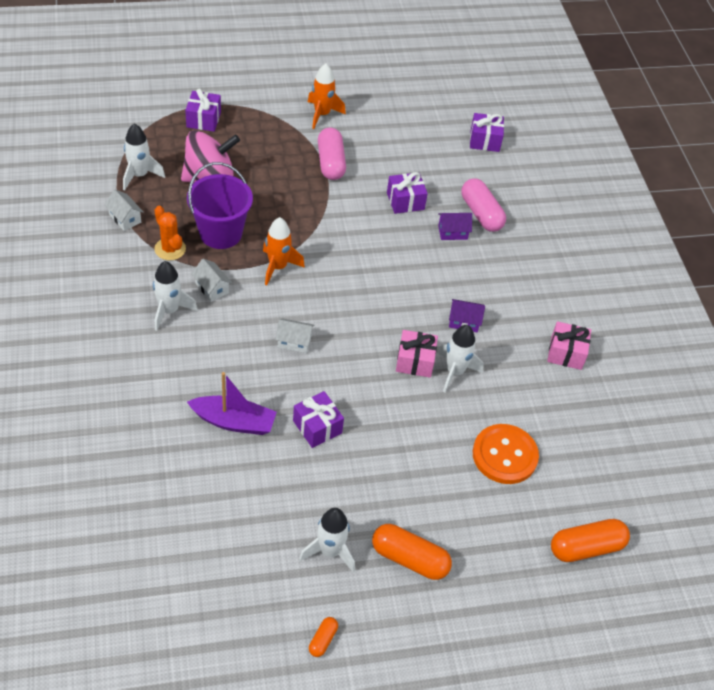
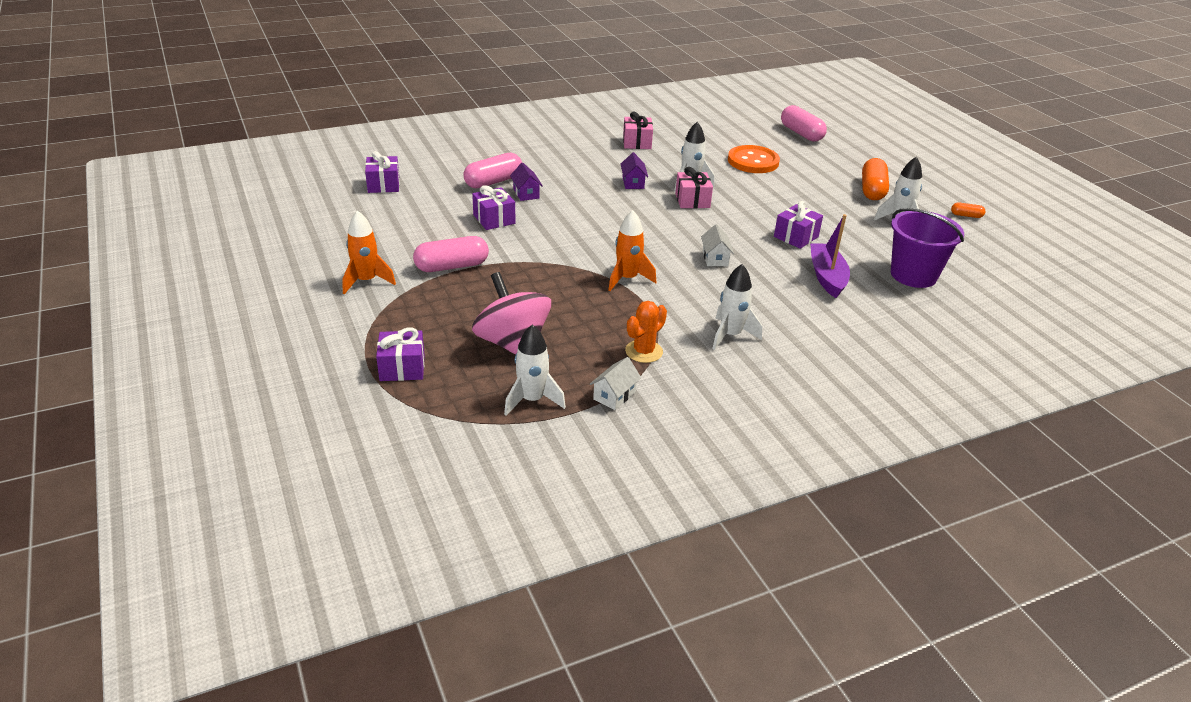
camera: 100 degrees left, 15 degrees down
purple bucket [187,162,253,249] -> purple bucket moved to [891,208,964,288]
white house [191,259,232,302] -> none
orange capsule [551,519,630,562] -> pink capsule [781,105,827,142]

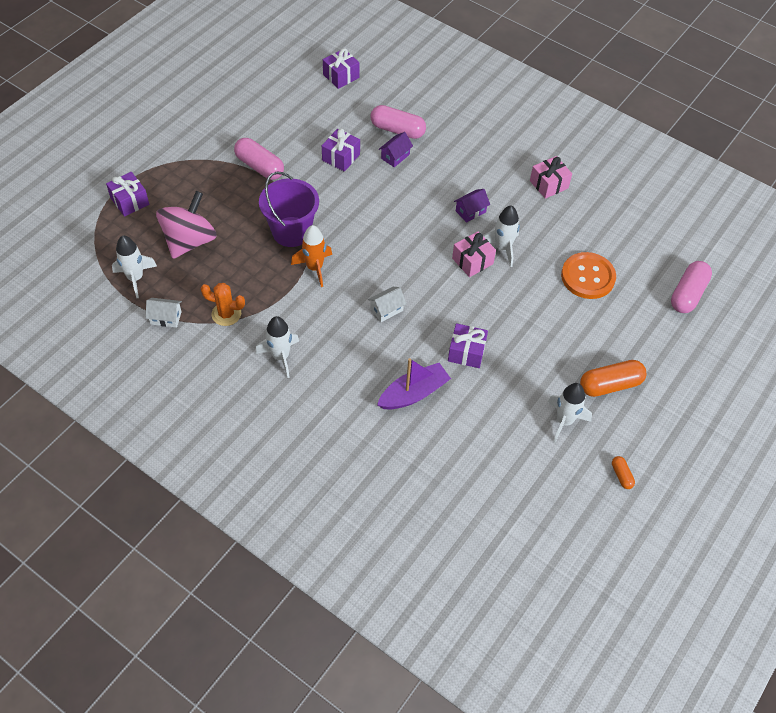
camera: 60 degrees right, 20 degrees up
orange rocket [342,211,396,294] -> none
purple bucket [891,208,964,288] -> purple bucket moved to [259,172,319,247]

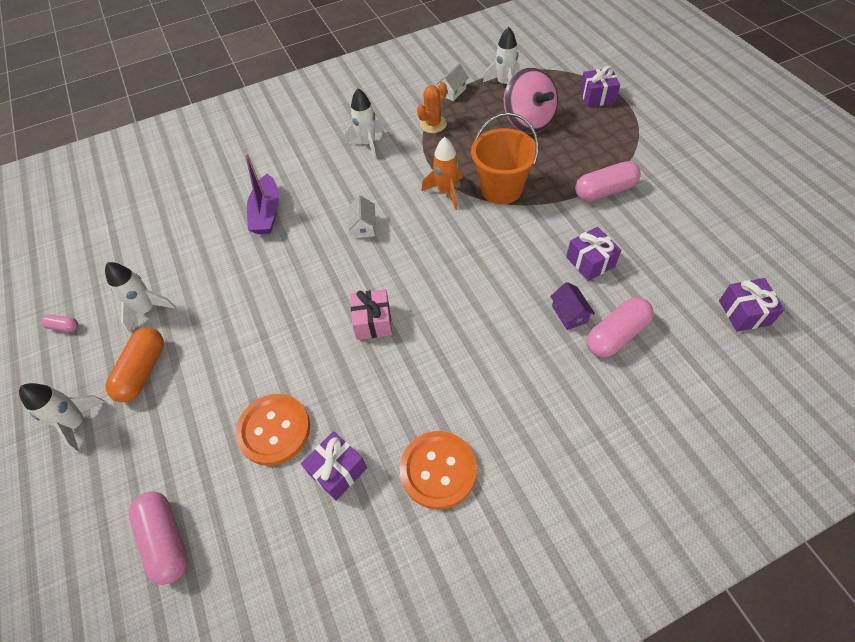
camera: 125 degrees right, 0 degrees up
purple bucket [259,172,319,247] -> orange bucket [471,113,539,204]
purple gift [448,323,488,368] -> purple gift moved to [301,431,367,500]
purple house [454,189,490,223] -> none
white rocket [483,205,520,267] -> white rocket moved to [19,383,105,453]
pink gift [530,156,572,199] -> orange button [400,431,477,509]
orange capsule [612,456,635,489] -> pink capsule [41,314,78,332]

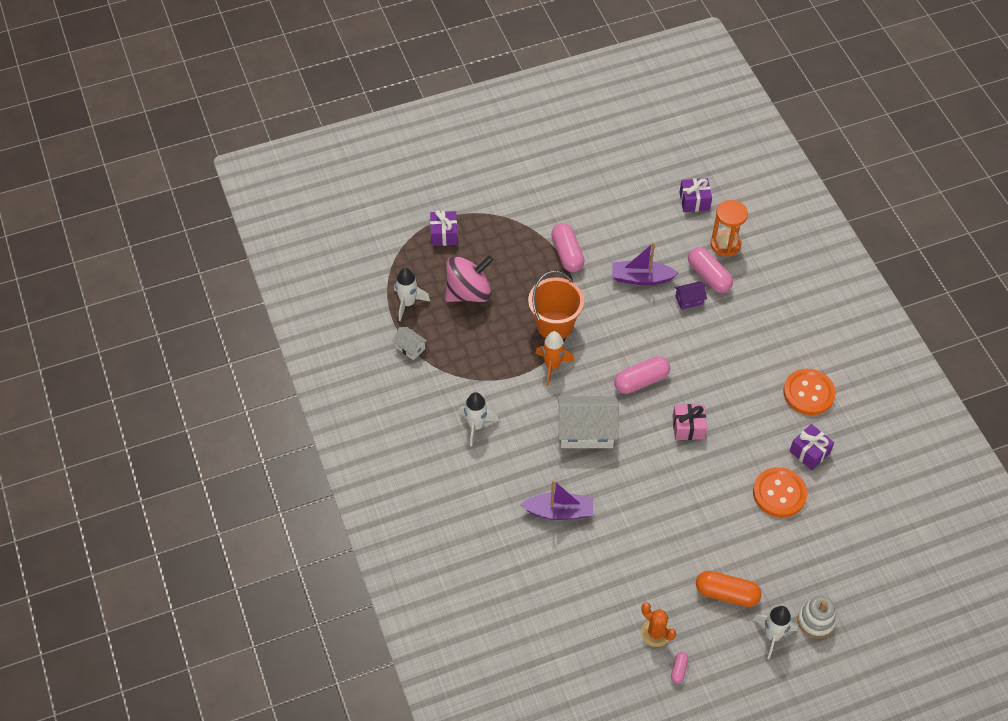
camera: 90 degrees left, 0 degrees up
white rocket [105,262,176,333] -> none
pink capsule [129,491,188,585] -> pink capsule moved to [614,356,670,394]
white house [348,196,376,238] -> white house [558,396,619,448], size x2.08
orange cactus [417,82,447,133] -> orange cactus moved to [641,602,676,647]
purple gift [566,227,621,281] -> purple boat [612,242,678,285]
none -> orange hourglass [710,200,748,257]
none -> white stacking toy [797,596,836,638]

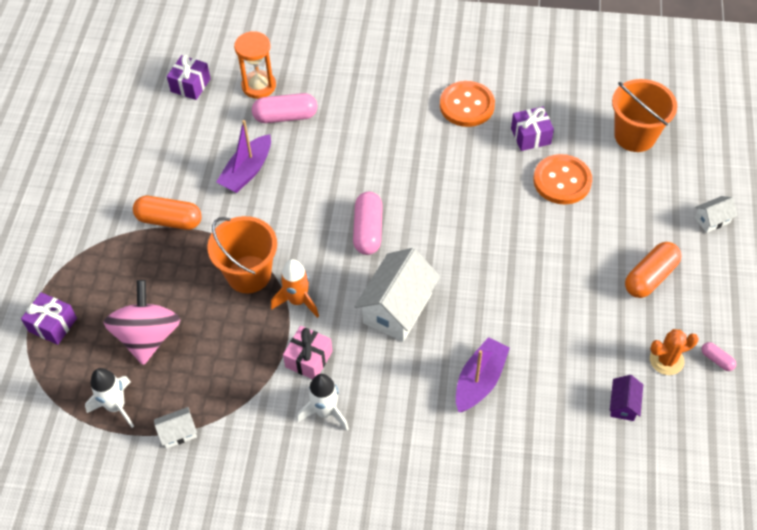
camera: 60 degrees left, 0 degrees up
pink capsule [551,223,585,272] -> orange capsule [133,196,202,230]
pink gift [672,404,707,440] -> pink gift moved to [283,326,333,379]
purple house [674,281,707,310] -> purple house moved to [610,375,643,421]
white rocket [753,606,798,659] -> none
white stacking toy [797,596,836,638] -> white house [695,196,738,233]
none -> orange bucket [612,79,677,152]

